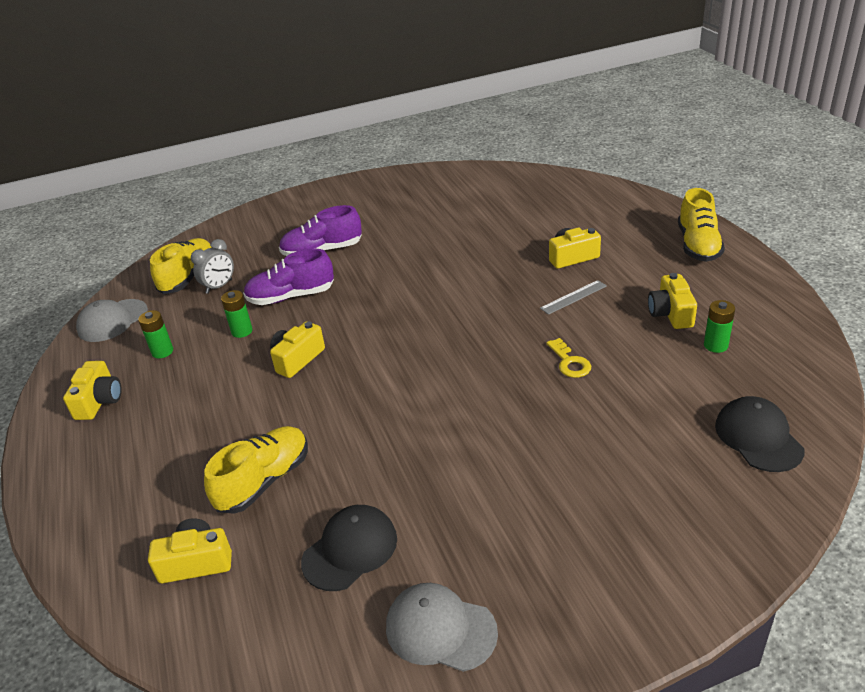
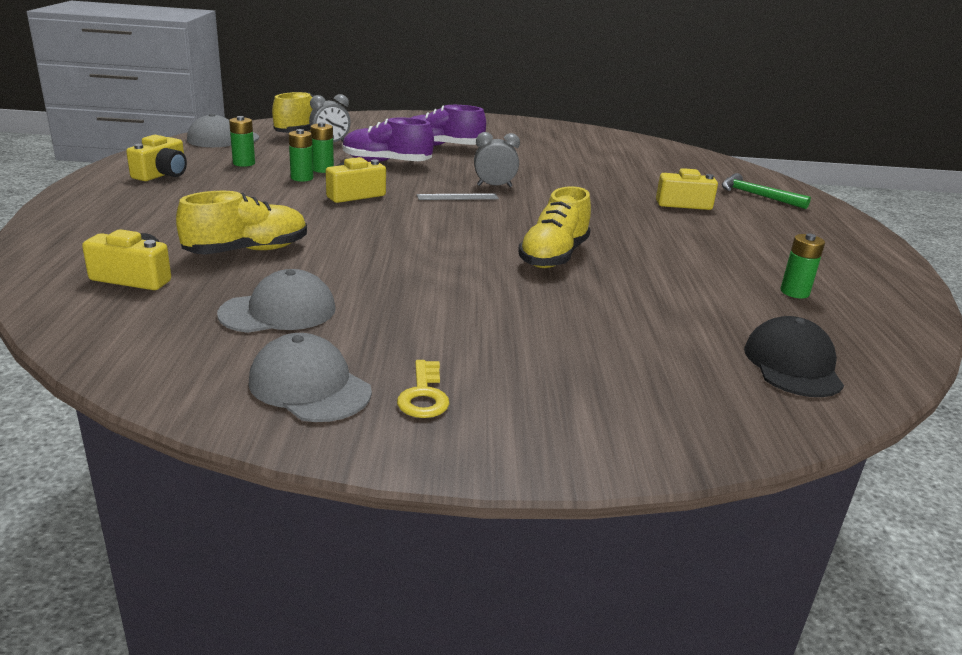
camera: 15 degrees right, 10 degrees down
black cap [301,505,397,591] -> grey cap [217,269,336,333]
grey ruler [540,280,607,315] -> grey ruler moved to [417,193,499,200]
yellow key [546,338,591,378] -> yellow key moved to [397,360,449,418]
yellow camera [648,273,697,329] -> none
yellow shoe [678,188,725,262] -> yellow shoe moved to [518,186,591,268]
none -> green battery [289,129,314,182]
none -> grey clock [474,132,520,187]
none -> green hammer [722,173,811,209]

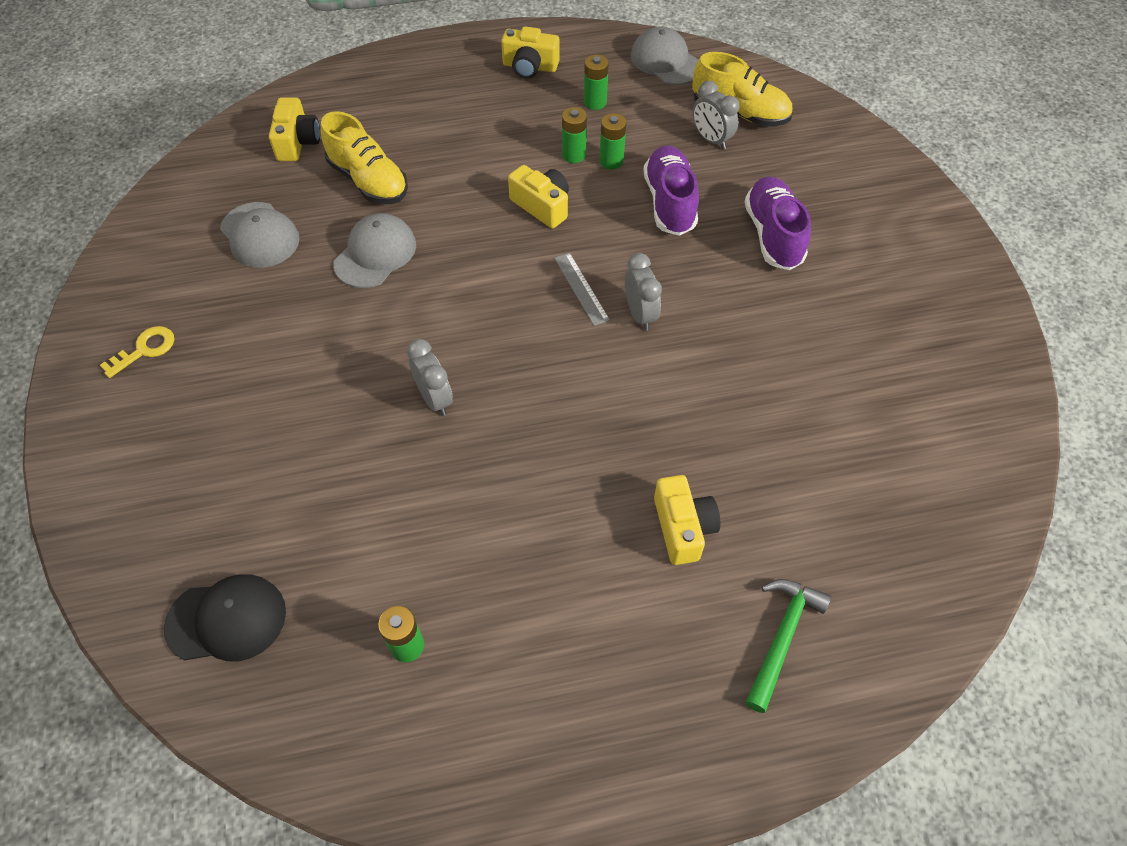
camera: 80 degrees right, 30 degrees up
grey cap [248,333,372,422] -> grey cap moved to [333,213,416,288]
yellow key [397,360,449,418] -> yellow key turned 150 degrees clockwise [100,326,174,378]
yellow shoe [518,186,591,268] -> grey clock [407,339,453,416]

